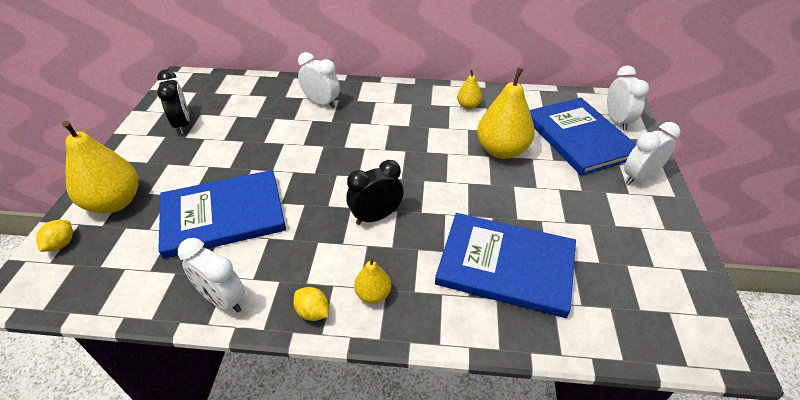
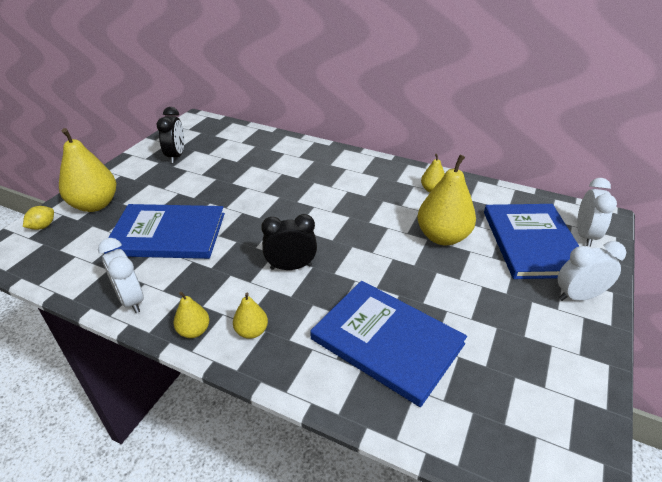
camera: 20 degrees right, 5 degrees down
yellow lemon [293,287,329,321] -> yellow pear [173,292,209,338]
white clock [298,52,340,108] -> none

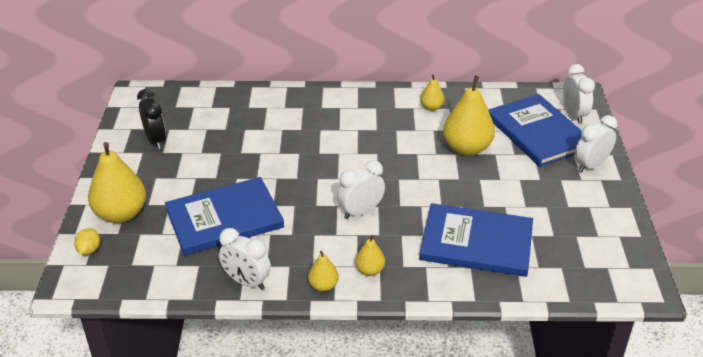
camera: 25 degrees left, 0 degrees up
black clock [261,214,317,270] -> white clock [337,160,385,219]

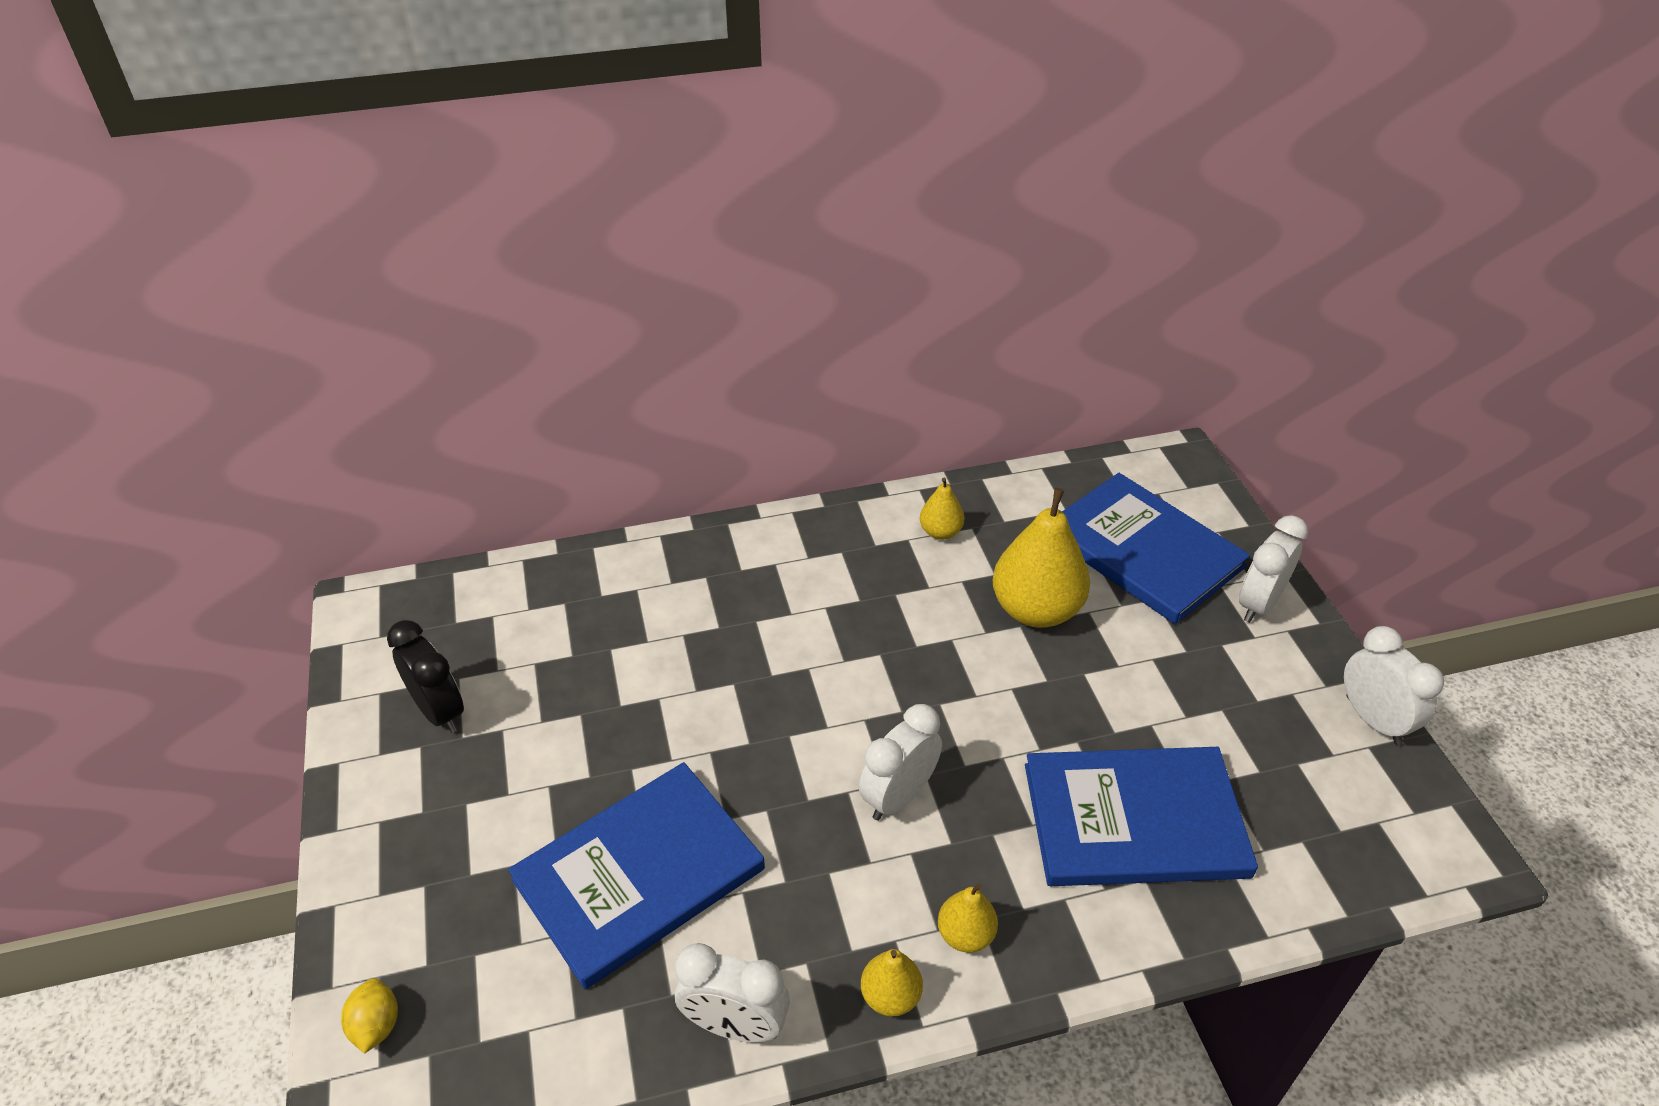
camera: 15 degrees left, 5 degrees up
yellow pear [88,142,146,223] -> none
white clock [563,64,595,124] -> white clock moved to [1344,626,1444,745]

